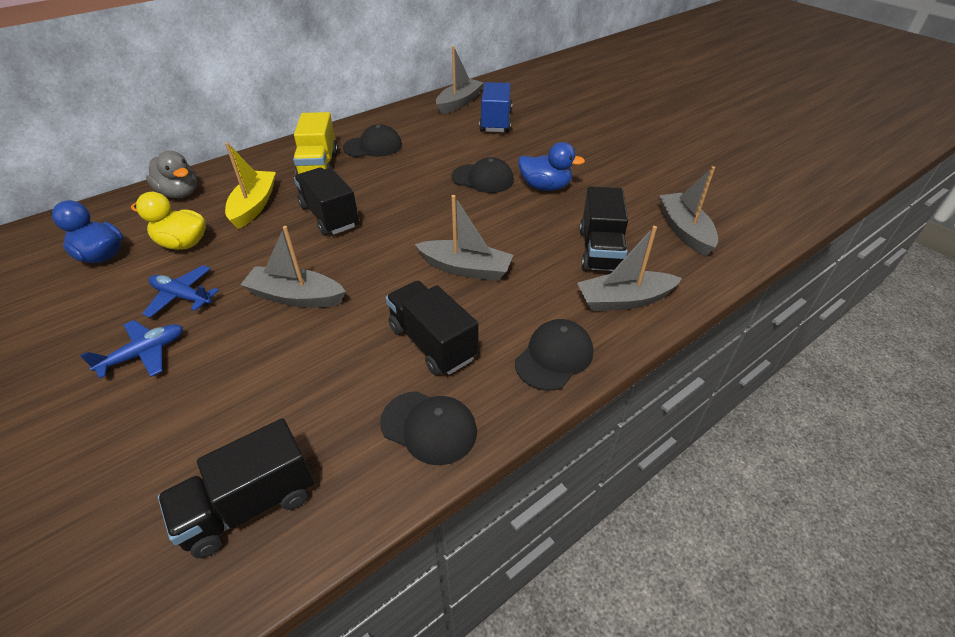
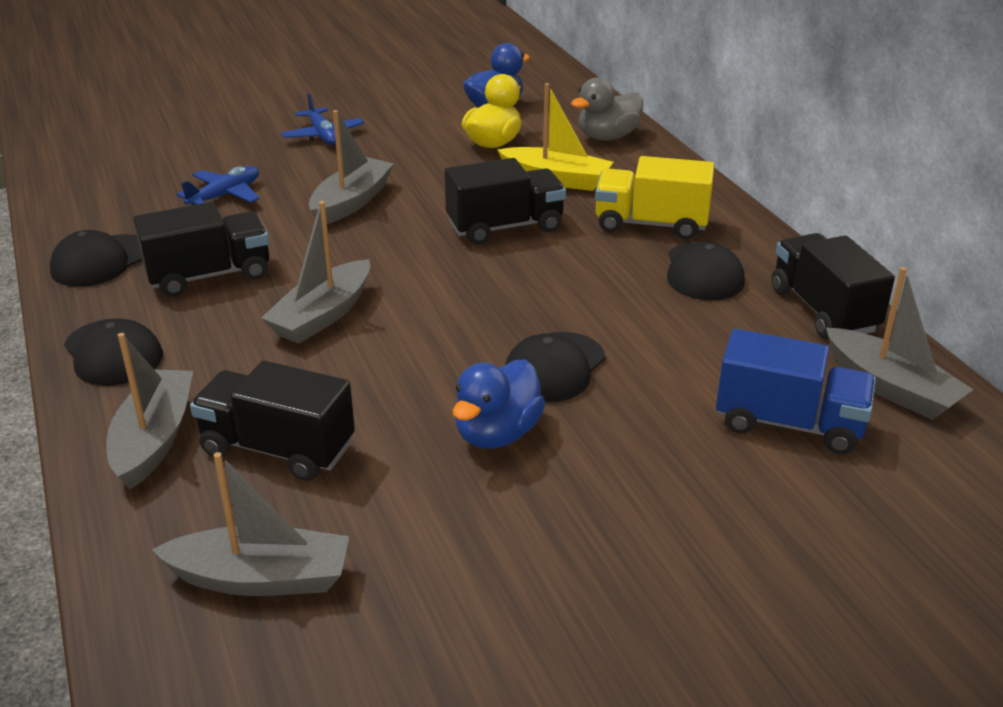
camera: 105 degrees right, 10 degrees down
blue plane [142,265,219,318] -> blue plane moved to [177,166,260,205]
black truck [158,418,314,558] -> black truck moved to [771,233,895,339]

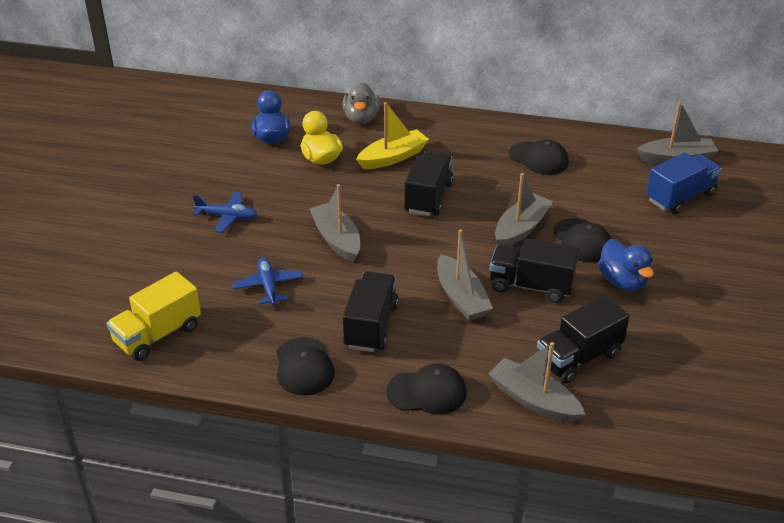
camera: 55 degrees left, 5 degrees up
grey boat [152,452,349,596] -> grey boat moved to [495,173,553,246]
yellow truck [595,156,714,240] -> yellow truck moved to [106,272,201,361]
black truck [771,233,895,339] -> black truck moved to [490,238,579,303]

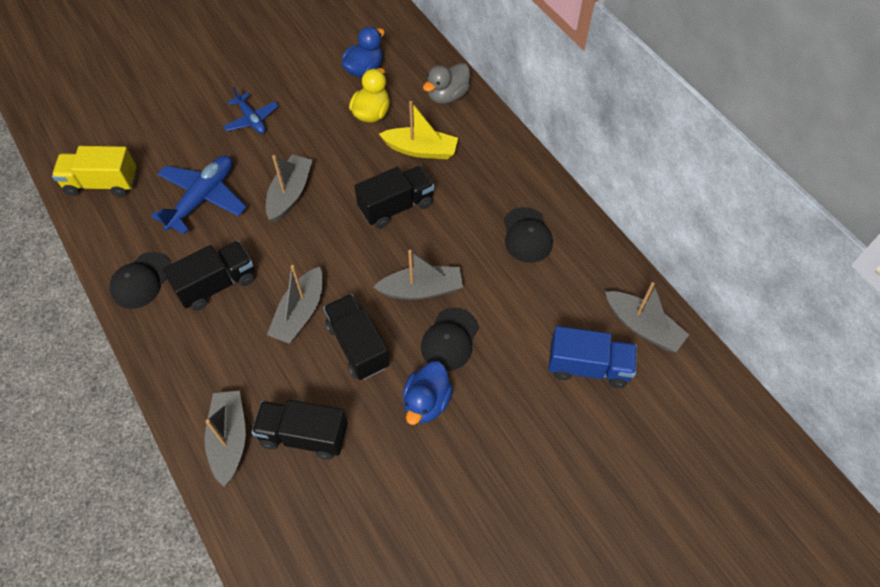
camera: 45 degrees right, 20 degrees up
blue plane [232,257,303,305] -> blue plane [151,155,247,234], size x1.65
black cap [386,363,467,414] -> none

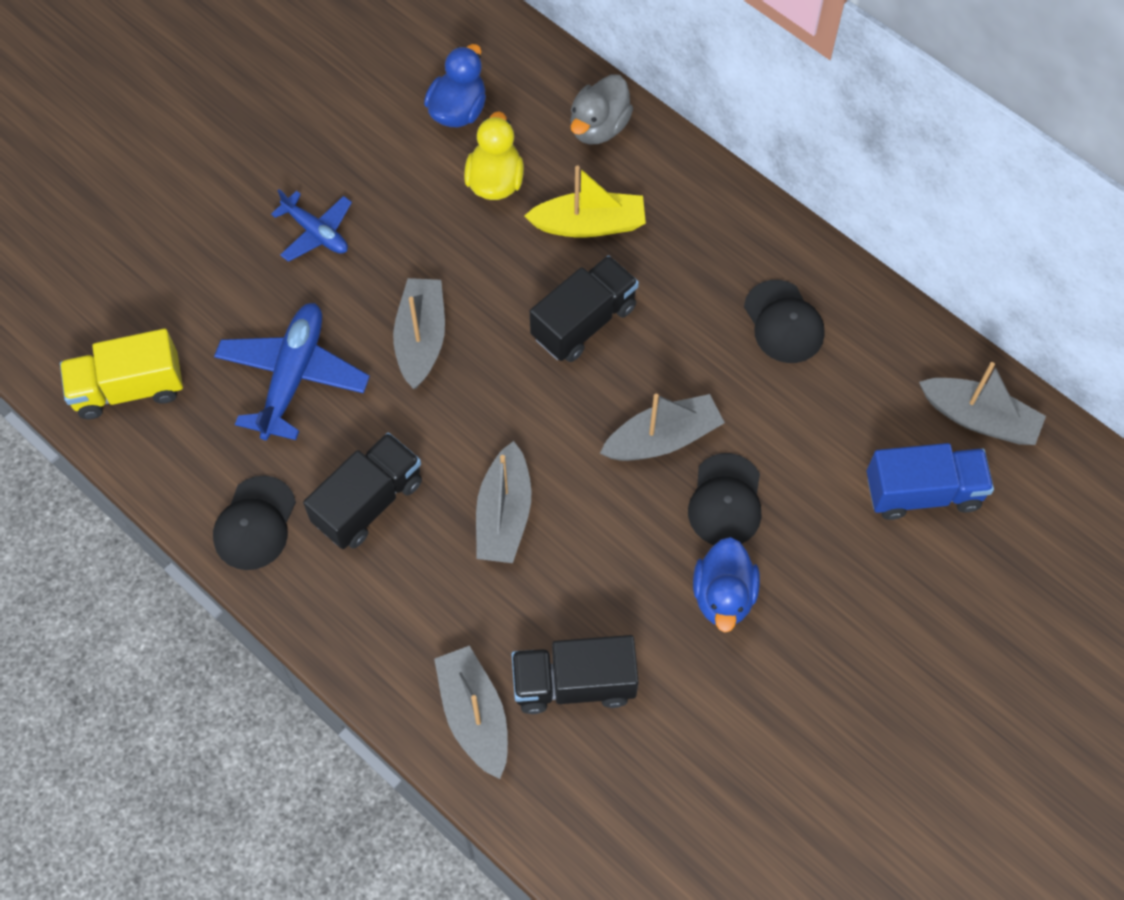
camera: 15 degrees left, 5 degrees up
black truck [323,294,390,380] -> none

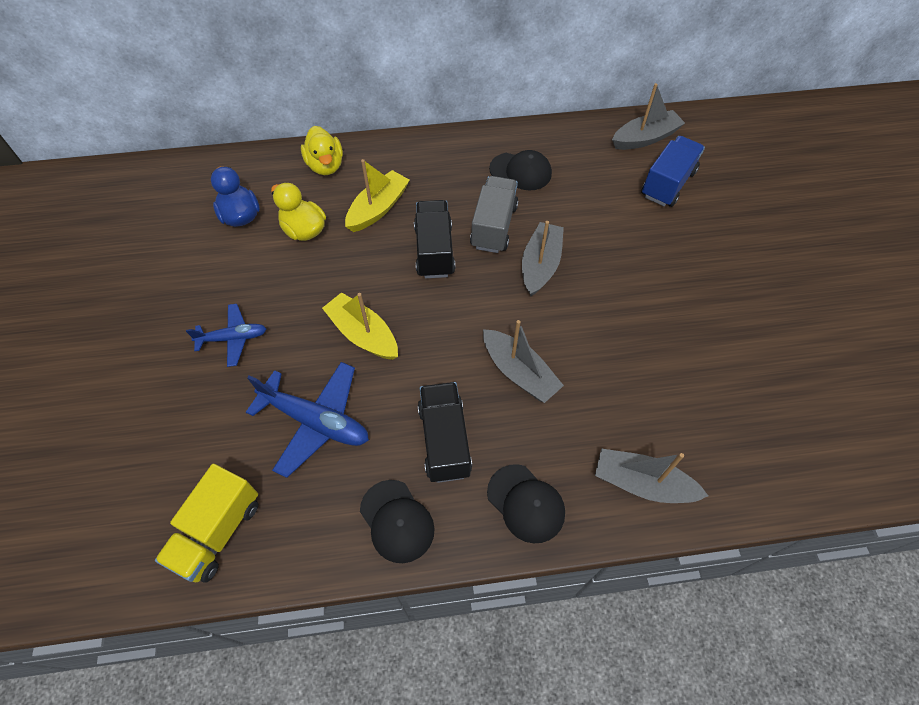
camera: 50 degrees left, 5 degrees down
blue plane [214,303,370,440] -> blue plane turned 150 degrees clockwise [246,362,369,478]
grey boat [393,278,445,389] -> yellow boat [322,292,398,360]
black truck [511,635,639,714] -> none
grey duck [570,74,633,145] -> yellow duck [301,126,343,175]
black cap [688,453,762,545] -> black cap moved to [487,464,565,543]
blue duck [693,537,760,632] -> none
none -> grey truck [470,176,518,253]

